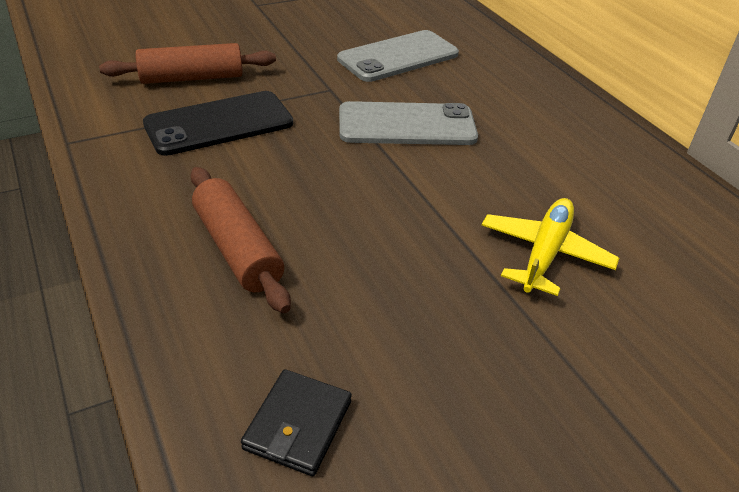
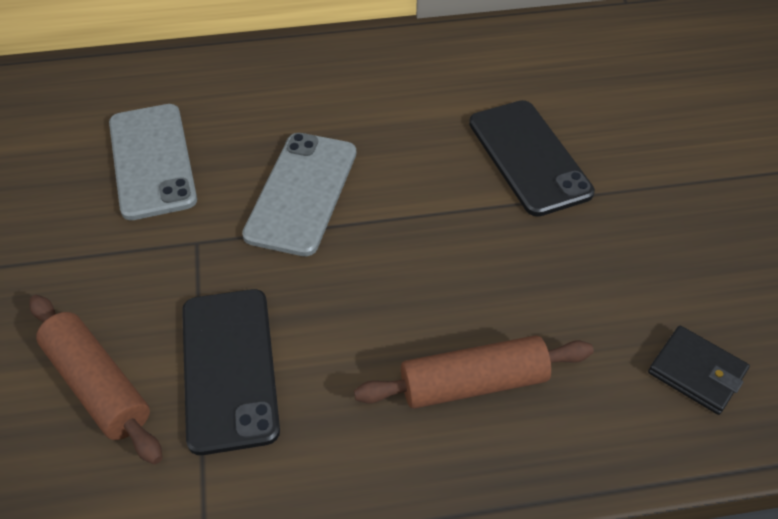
camera: 70 degrees left, 10 degrees up
brown rolling pin [99,43,276,84] -> brown rolling pin turned 45 degrees counterclockwise [29,295,163,464]
yellow plane [482,198,619,296] -> black phone [469,100,595,217]

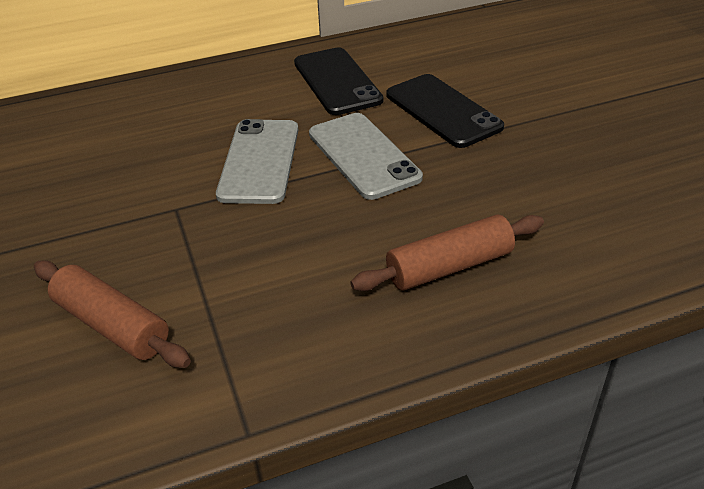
camera: 10 degrees left, 10 degrees down
grey phone [109,104,197,220] -> grey phone moved to [309,113,423,200]
black phone [182,289,280,455] -> black phone moved to [294,47,383,115]
black wallet [648,326,750,415] -> none

